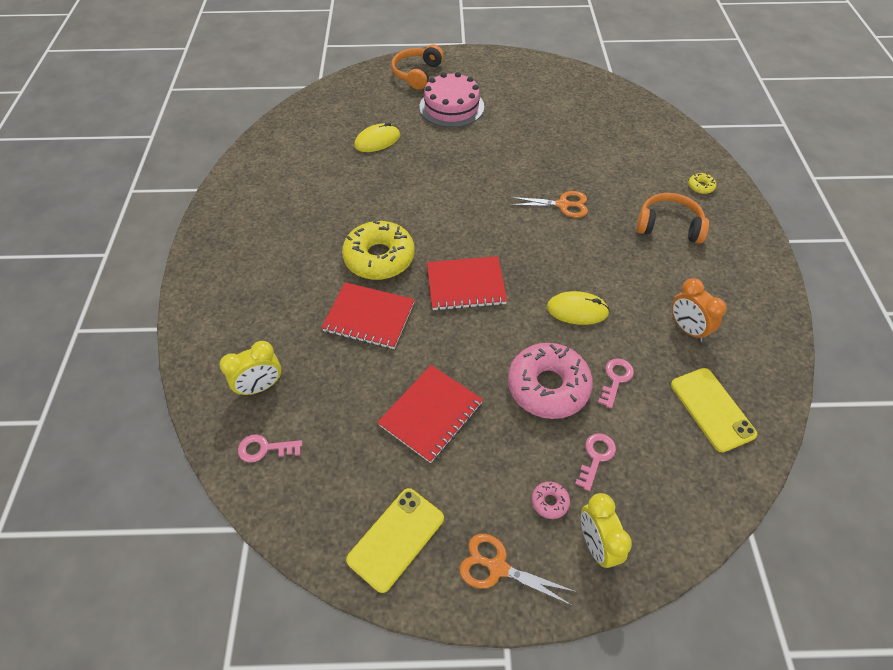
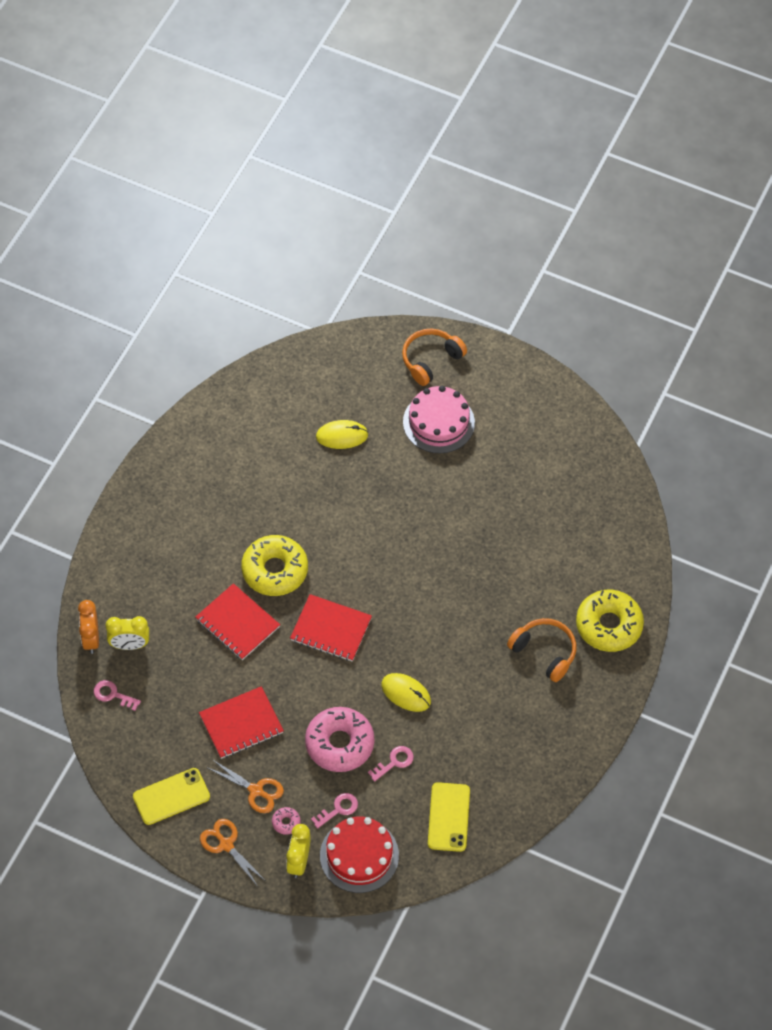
camera: 25 degrees right, 5 degrees up
orange scissors [510,191,588,218] -> orange scissors moved to [208,759,284,813]
orange clock [672,278,727,342] -> orange clock moved to [78,600,99,654]
yellow donut [689,173,716,194] -> yellow donut [576,590,644,652], size x2.46
none -> red cake [320,817,399,893]

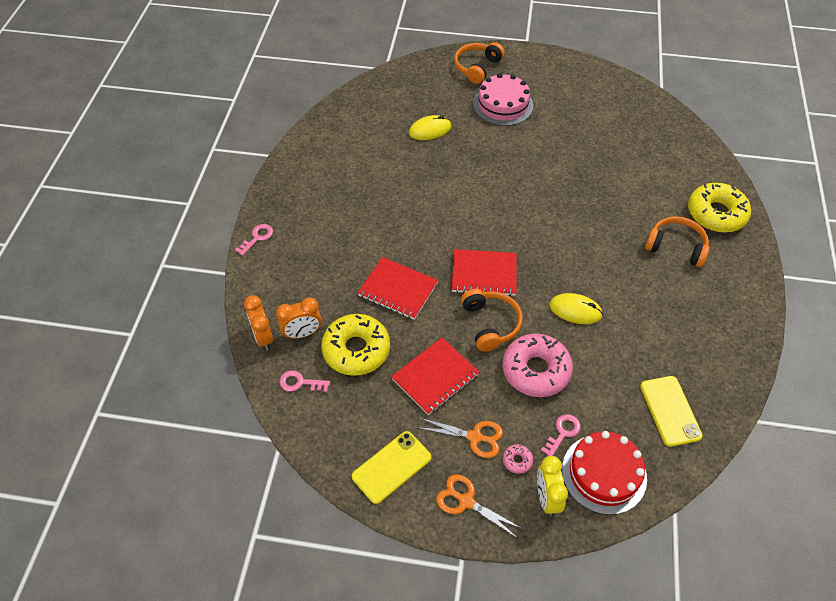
camera: 15 degrees left, 5 degrees down
yellow clock [105,616,149,650] -> orange clock [276,297,322,339]
yellow donut [241,535,308,596] -> yellow donut moved to [321,314,390,376]
pink key [368,746,414,782] -> pink key moved to [235,224,273,256]
none -> orange headphones [461,289,523,352]

